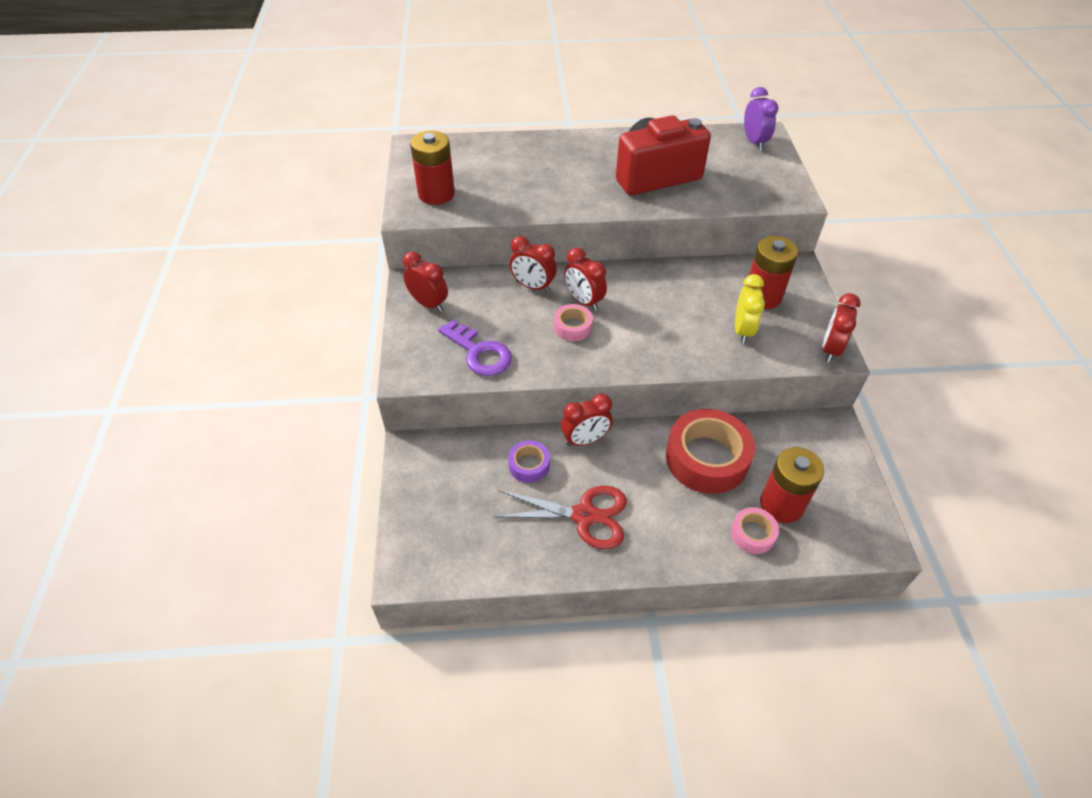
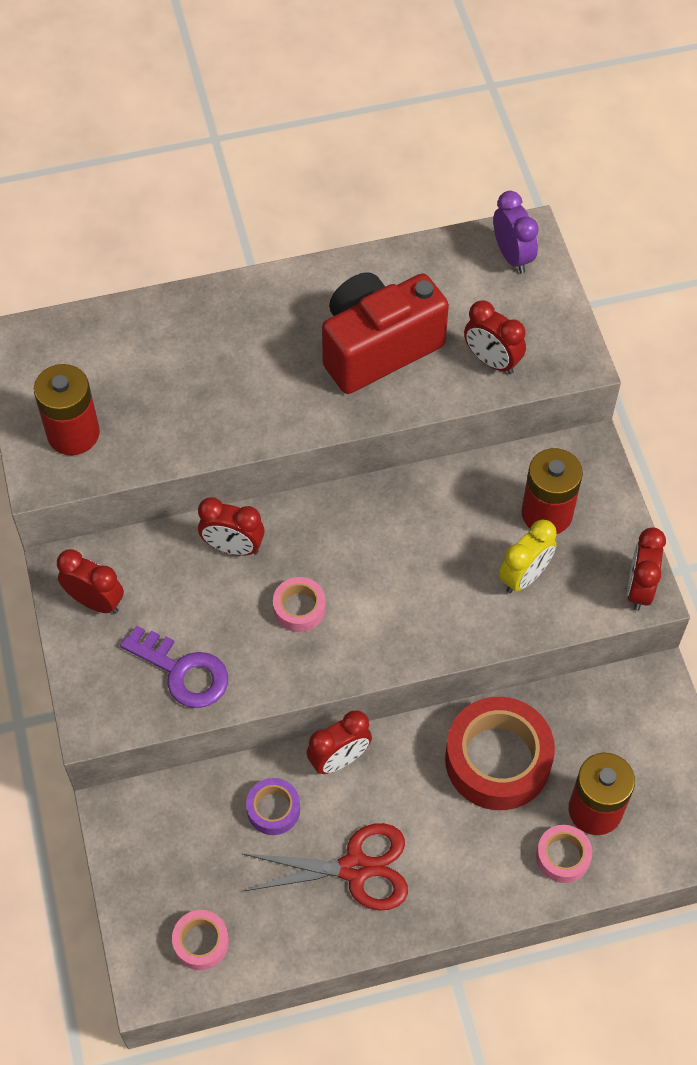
camera: 10 degrees left, 10 degrees up
red clock [564,248,607,311] -> red clock moved to [464,300,526,374]
yellow clock [735,274,765,343] -> yellow clock turned 45 degrees clockwise [499,519,557,593]
none -> pink tape [172,910,229,970]

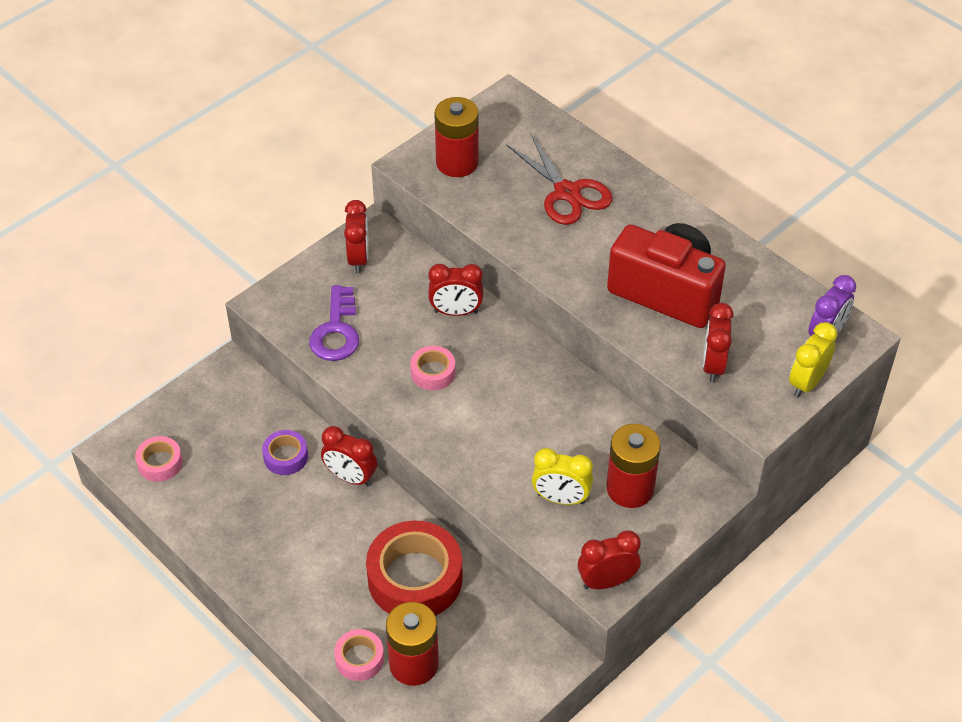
camera: 60 degrees right, 10 degrees down
red clock [198,497,265,556] -> red clock turned 75 degrees counterclockwise [428,264,483,316]
red scissors [243,823,408,911] -> red scissors moved to [506,132,612,225]
none -> yellow clock [789,322,837,398]

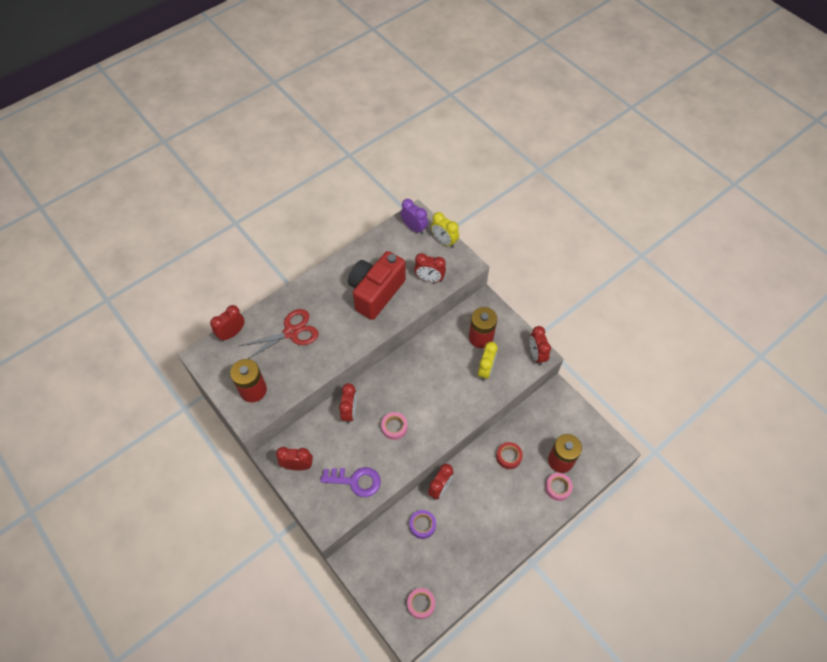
camera: 85 degrees left, 10 degrees up
red tape [366,521,462,616] -> red tape [496,442,523,469], size x0.50
none -> red clock [210,305,244,341]

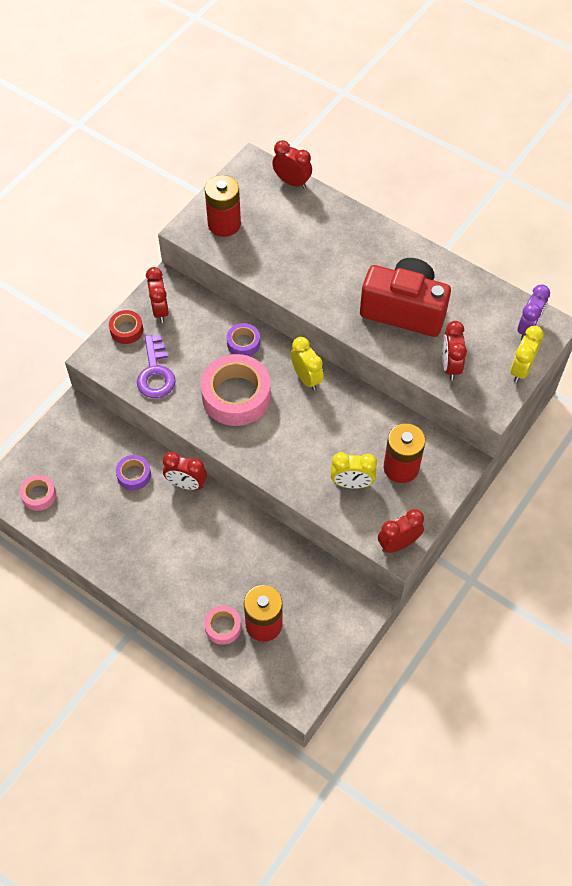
camera: 75 degrees right, 0 degrees up
red scissors [239,309,319,359] -> none
red clock [339,383,357,424] -> purple tape [227,323,260,356]
pink tape [381,412,407,440] -> pink tape [201,354,271,426], size x2.02
red tape [496,442,523,469] -> red tape moved to [109,310,143,344]
none -> yellow clock [291,337,324,390]

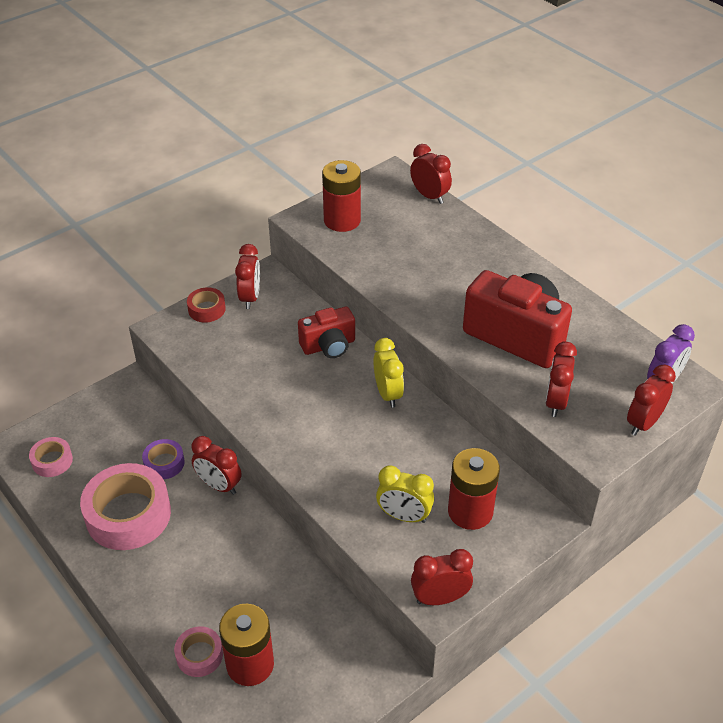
camera: 15 degrees right, 15 degrees down
purple key [137,335,176,398] -> none
pink tape [201,354,271,426] -> pink tape moved to [80,463,171,550]
purple tape [227,323,260,356] -> red camera [298,307,355,358]
yellow clock [510,326,544,383] -> red clock [627,365,676,436]

